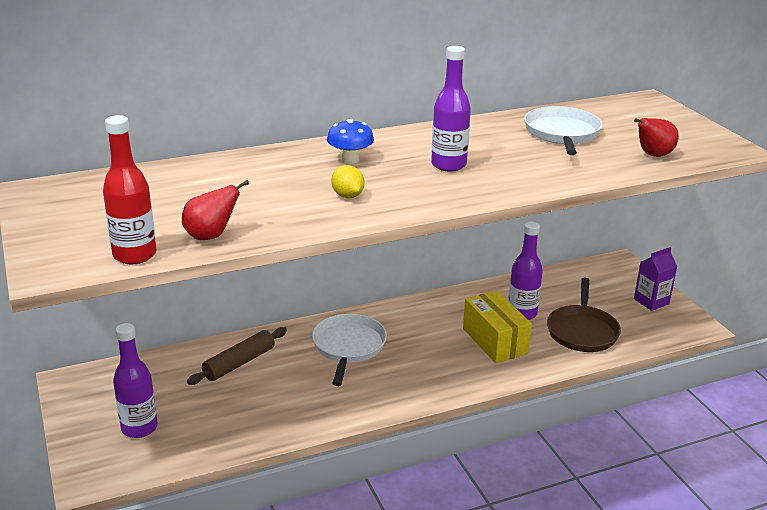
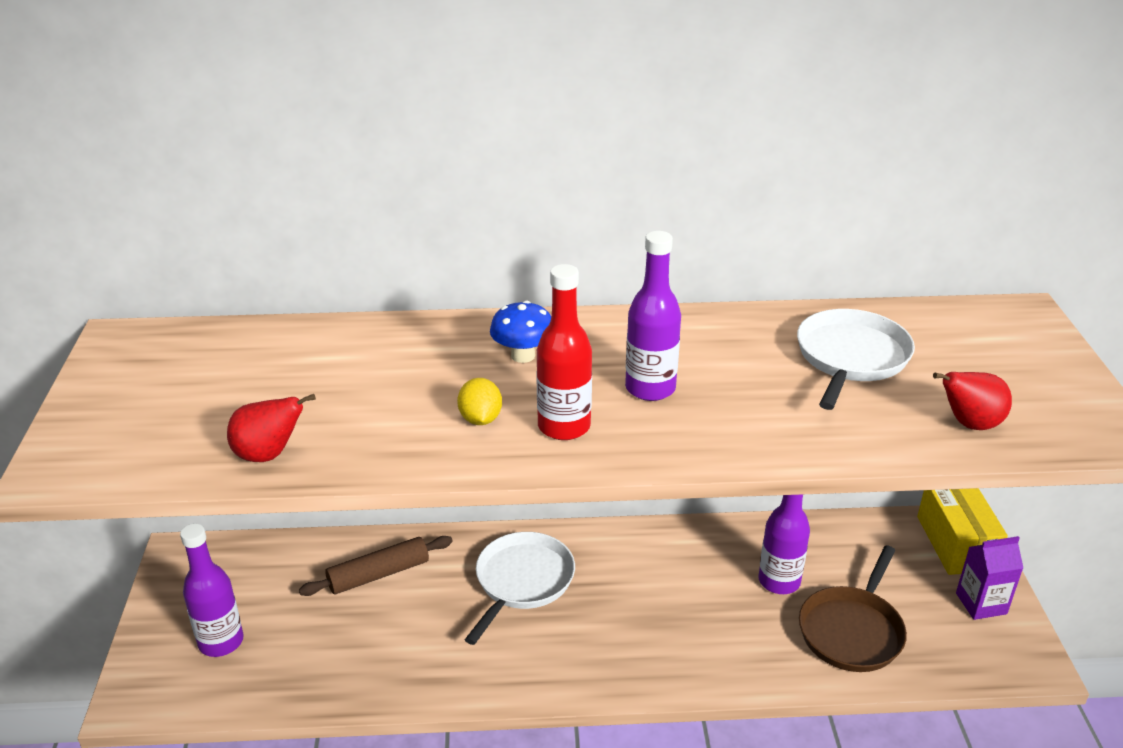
camera: 20 degrees right, 5 degrees up
red bottle [103,115,157,264] -> red bottle moved to [536,264,592,440]
yellow box [463,291,532,363] -> yellow box moved to [917,488,1008,575]

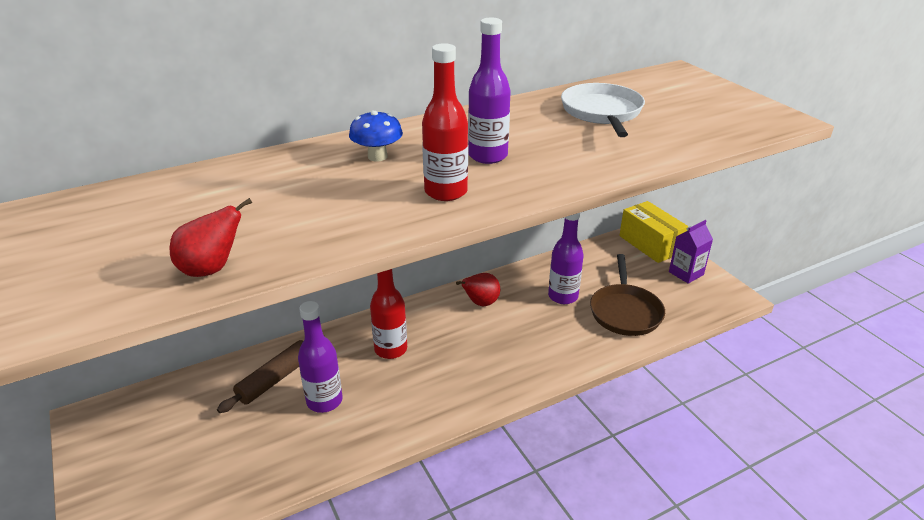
camera: 25 degrees left, 0 degrees up
purple bottle [180,524,244,657] -> purple bottle moved to [298,301,342,413]
yellow lemon [457,378,502,425] -> none
white pan [465,532,575,645] -> red bottle [370,269,407,359]
red pear [933,372,1012,430] -> red pear moved to [456,273,500,306]

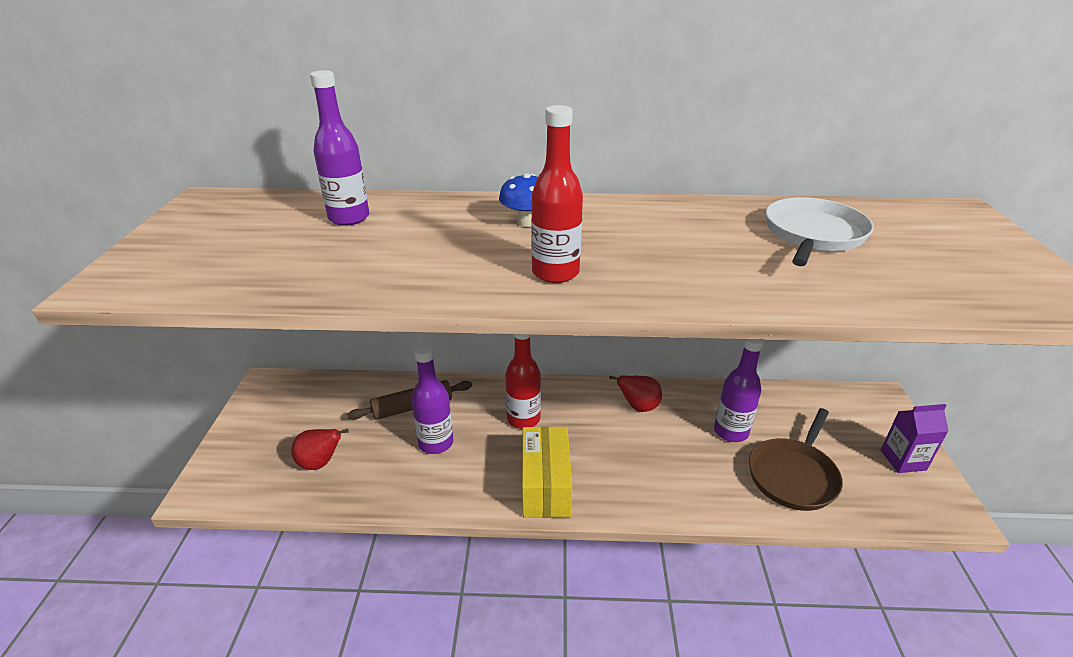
camera: 30 degrees right, 0 degrees up
red pear [170,198,252,277] -> red pear moved to [291,429,349,470]
purple bottle [468,18,511,164] -> purple bottle moved to [310,70,369,226]
yellow box [619,201,688,263] -> yellow box moved to [522,426,572,518]

